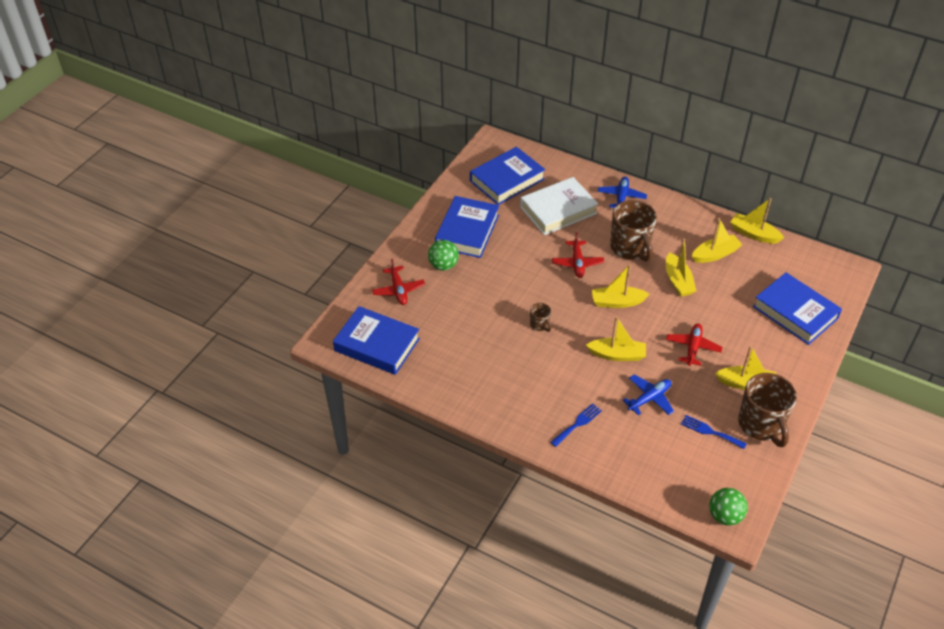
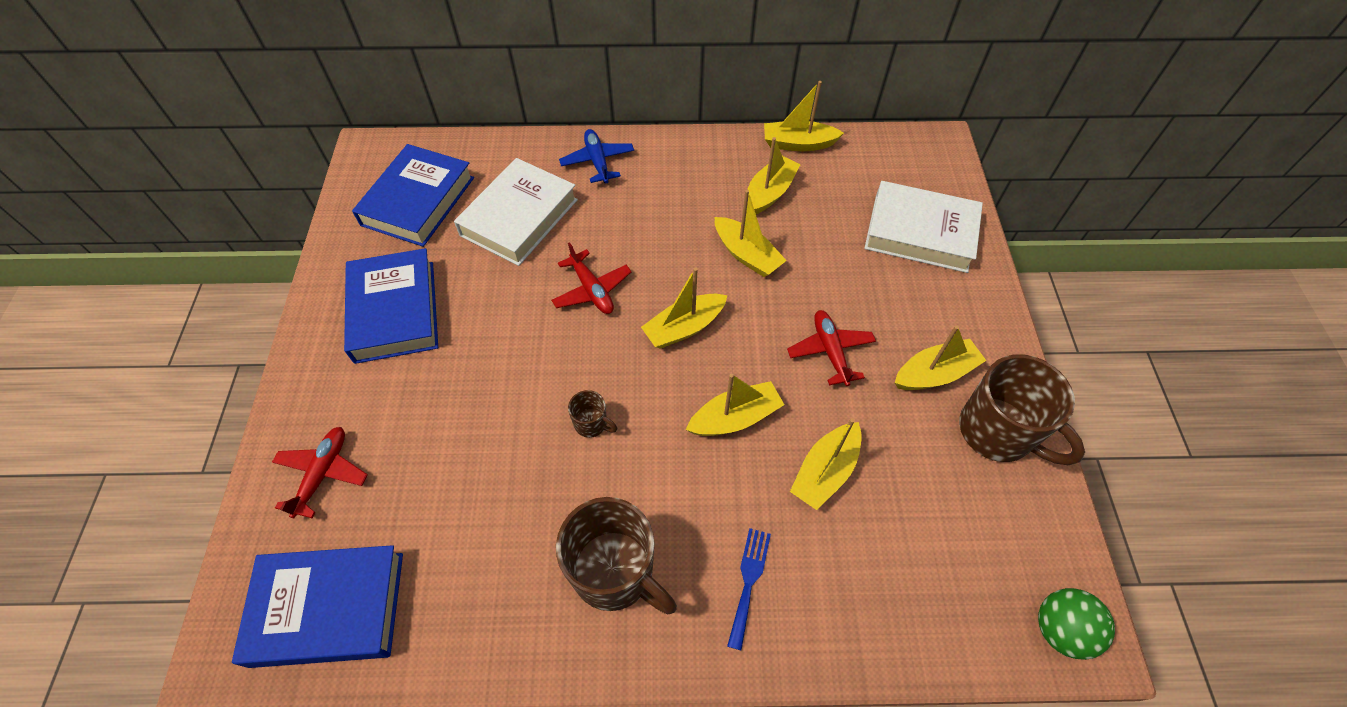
camera: 30 degrees left, 10 degrees up
red plane [372,259,425,305] -> red plane turned 120 degrees counterclockwise [272,427,368,518]
green ball [428,240,459,271] -> none
brown mug [610,200,657,262] -> brown mug moved to [556,497,677,615]
blue plane [622,375,674,415] -> yellow boat [790,418,862,510]
blue fork [681,415,747,449] -> none
blue book [753,272,842,345] -> white book [864,181,983,273]

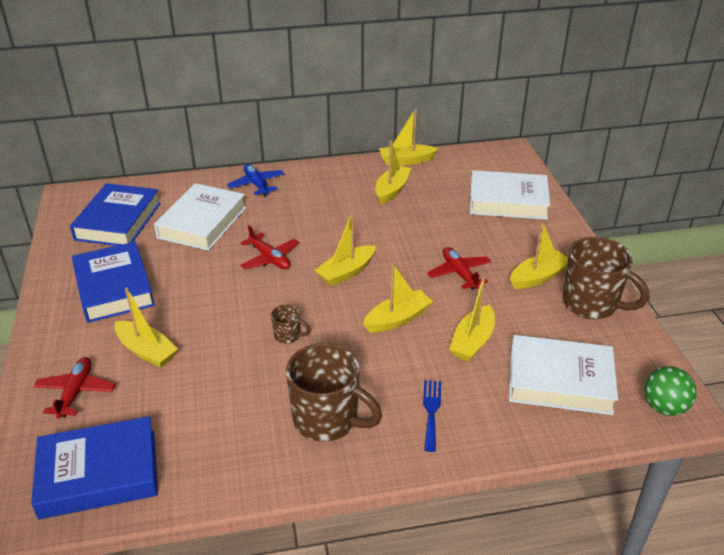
camera: 10 degrees left, 20 degrees down
yellow boat [715,190,787,277] -> yellow boat moved to [115,288,178,368]
none -> white book [509,335,618,415]

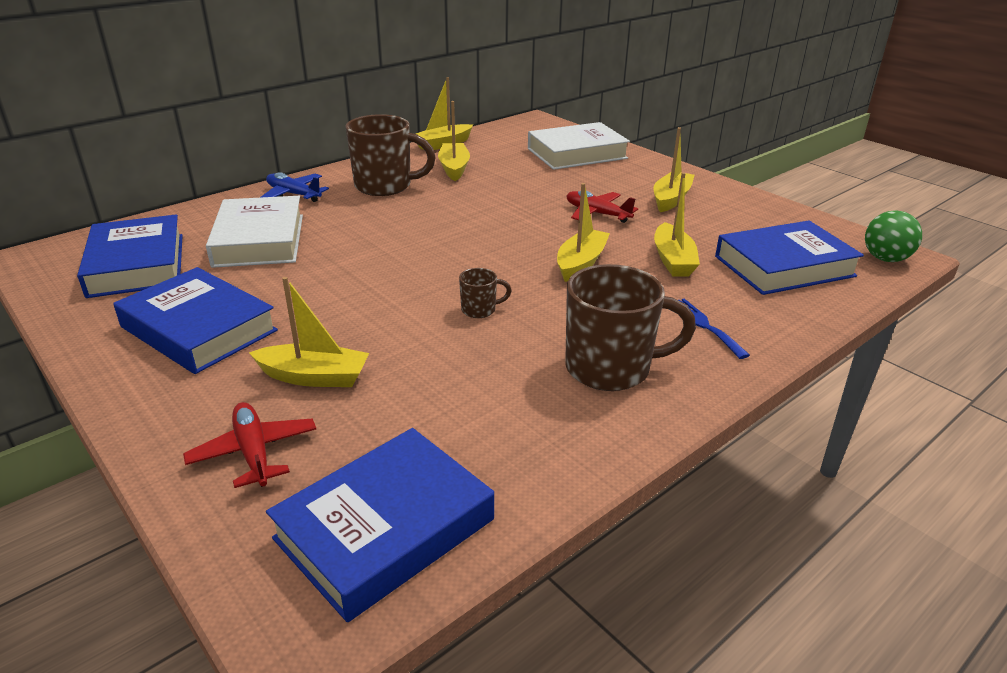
camera: 30 degrees left, 5 degrees down
red plane [240,225,299,270] -> none
yellow boat [315,212,376,286] -> none
white book [509,335,618,415] -> blue book [715,221,864,295]
brown mug [562,237,649,319] -> brown mug moved to [345,114,436,196]

